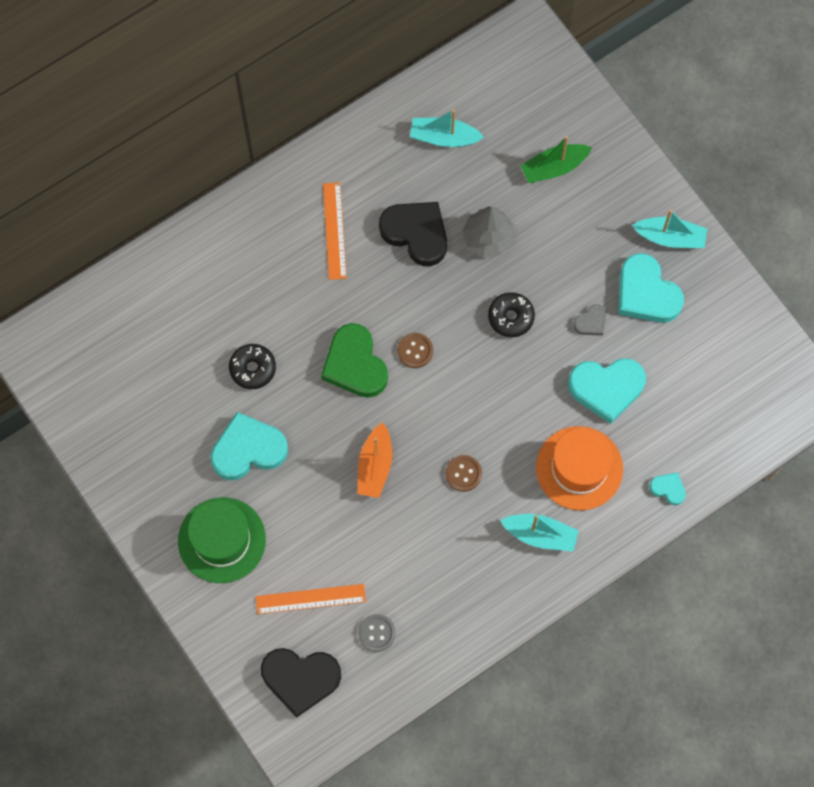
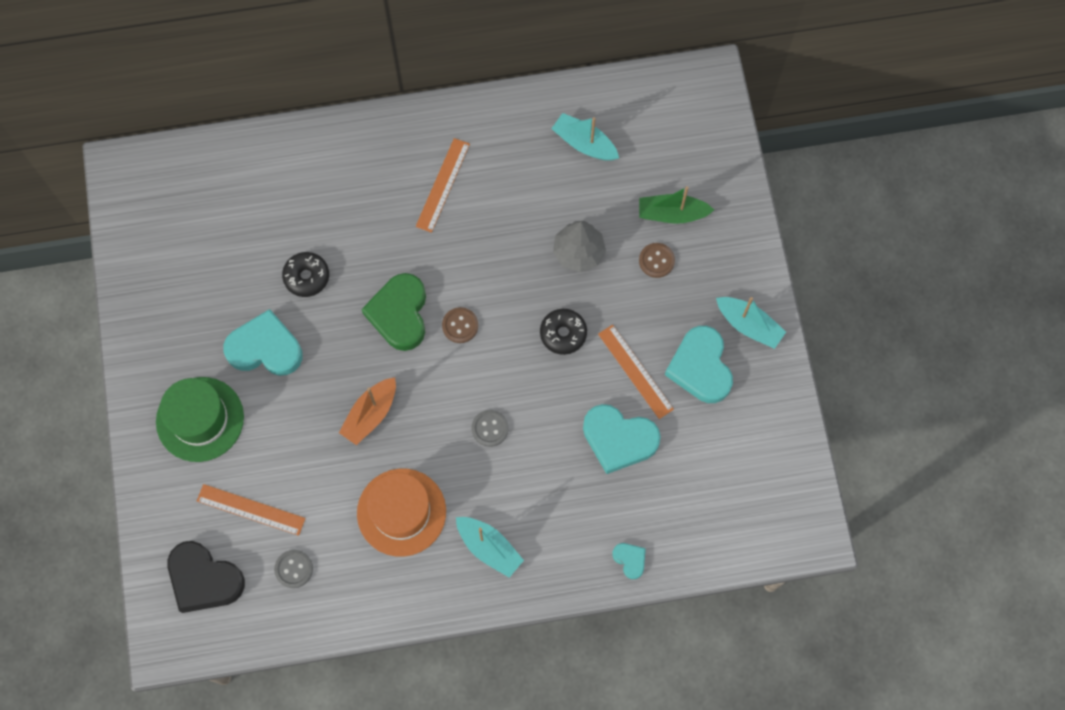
camera: 25 degrees right, 0 degrees up
black heart [379,202,447,266] -> none
brown button [445,455,482,492] -> brown button moved to [639,243,675,278]
orange hat [536,426,623,510] -> orange hat moved to [357,469,446,557]
grey heart [573,304,607,336] -> orange ruler [598,325,674,419]
none -> grey button [472,410,509,447]

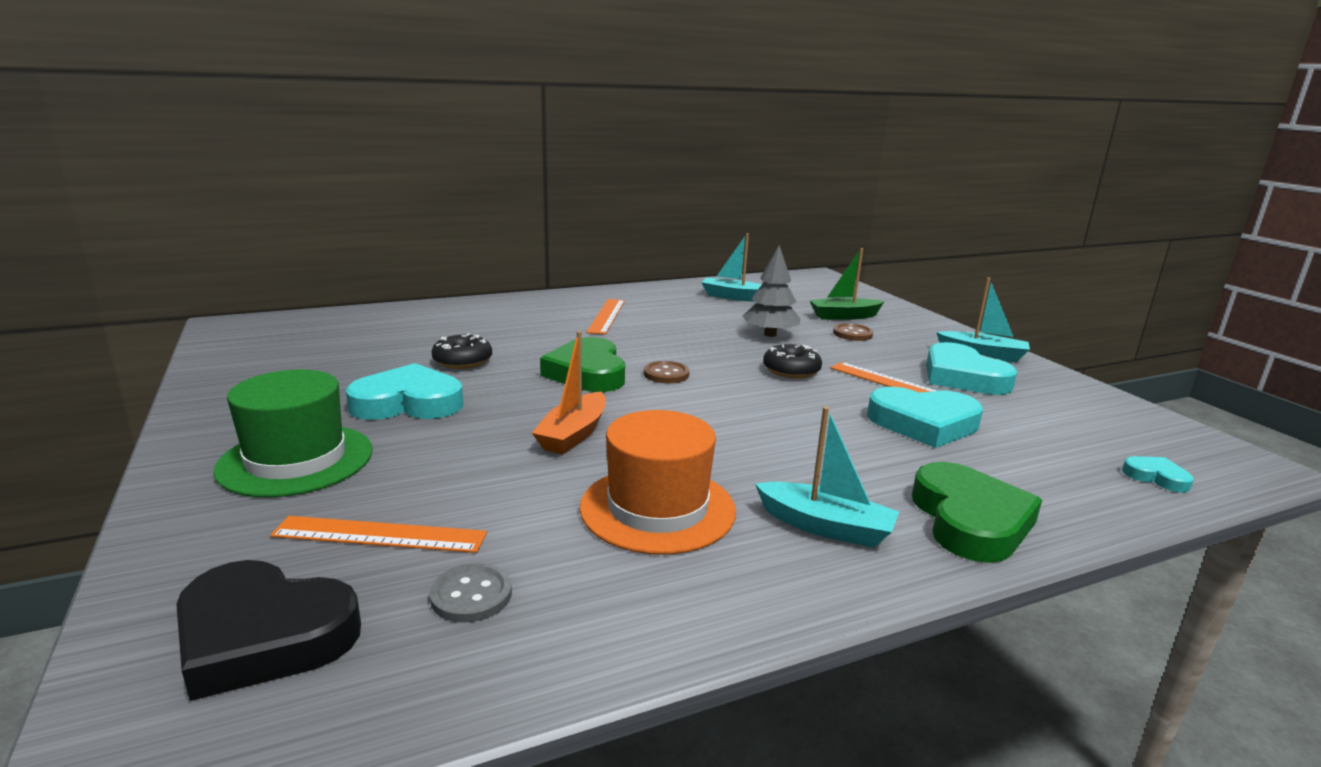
camera: 15 degrees left, 50 degrees down
grey button [472,410,509,447] -> none
turquoise heart [612,543,646,579] -> turquoise heart moved to [1122,456,1194,493]
none -> green heart [912,462,1042,563]

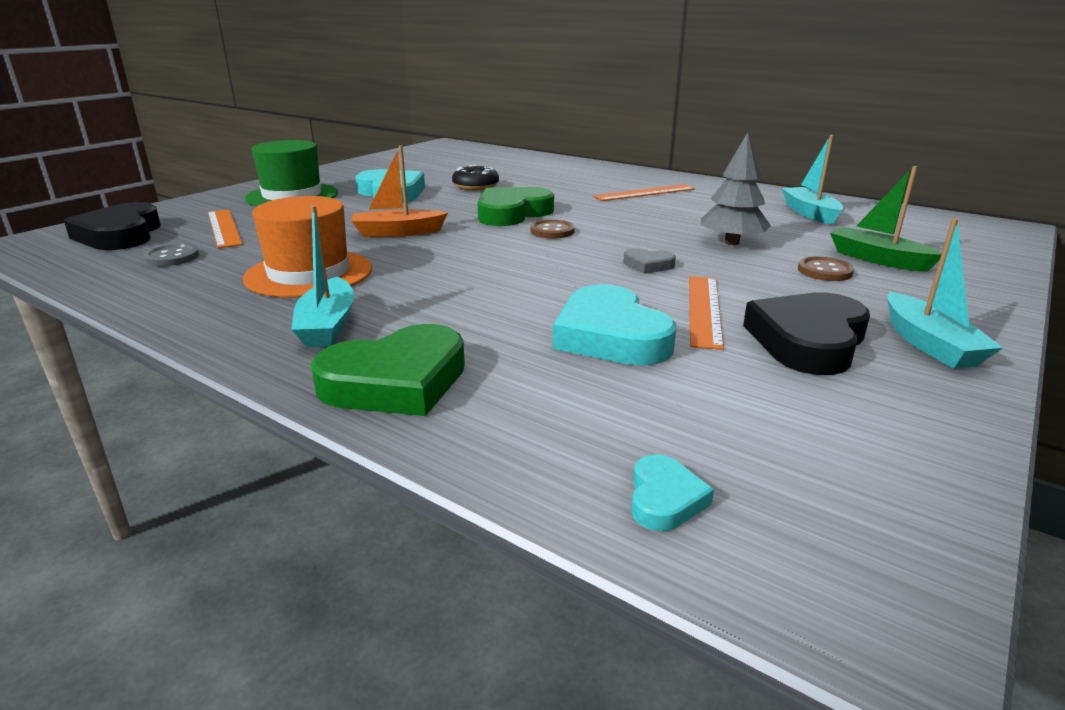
camera: 60 degrees right, 5 degrees up
black donut [763,344,822,379] -> grey heart [624,248,676,274]
turquoise heart [926,342,1018,395] -> black heart [743,293,870,375]

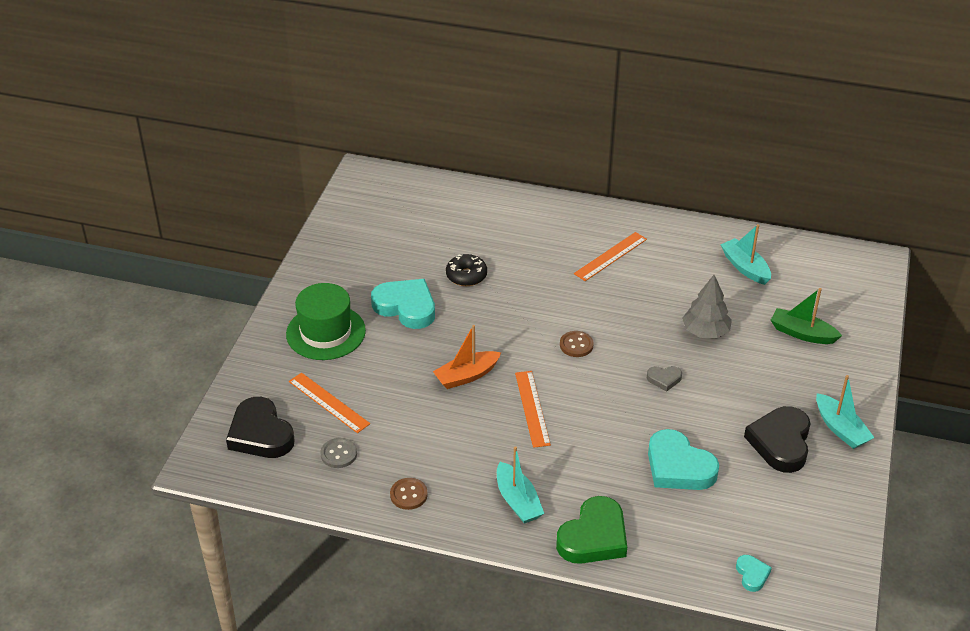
camera: 20 degrees left, 15 degrees up
orange hat [243,196,372,298] -> none
green heart [477,187,554,226] -> none
orange ruler [689,276,724,350] -> orange ruler moved to [515,371,551,448]
brown button [798,257,854,281] -> brown button moved to [390,478,428,510]

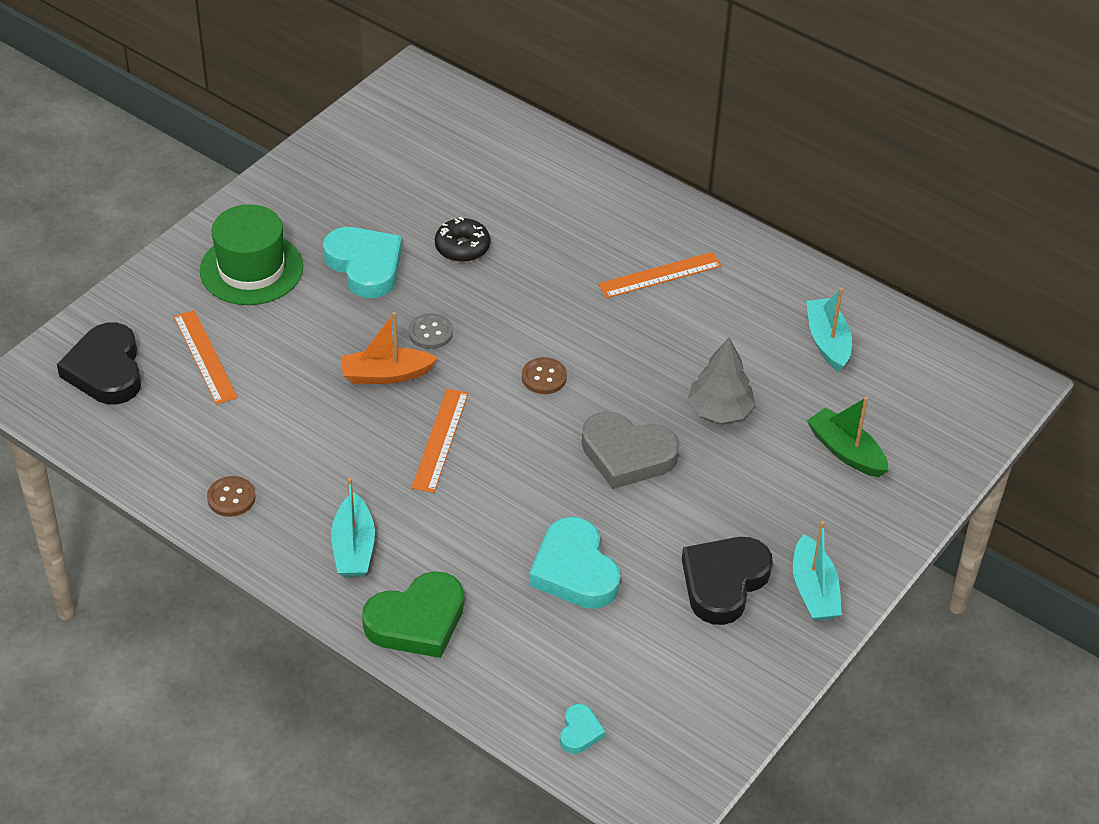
camera: 20 degrees right, 5 degrees up
grey button [320,438,357,468] -> grey button moved to [408,313,453,349]
grey heart [647,366,682,392] -> grey heart [582,412,680,489], size x2.08

